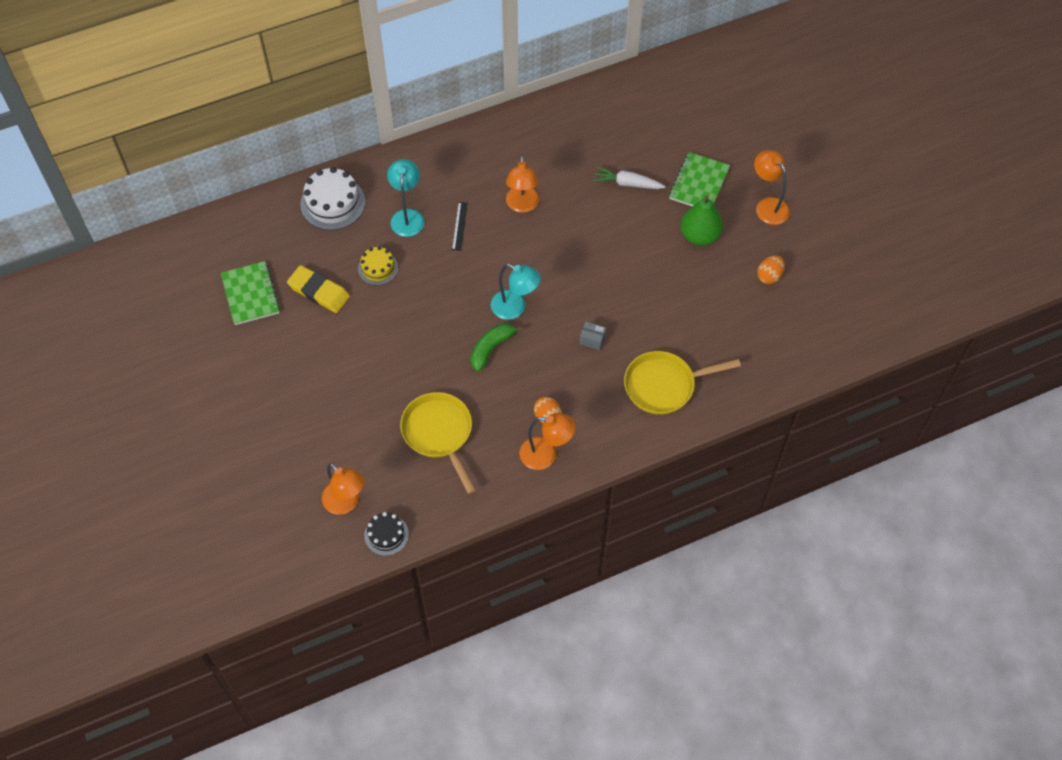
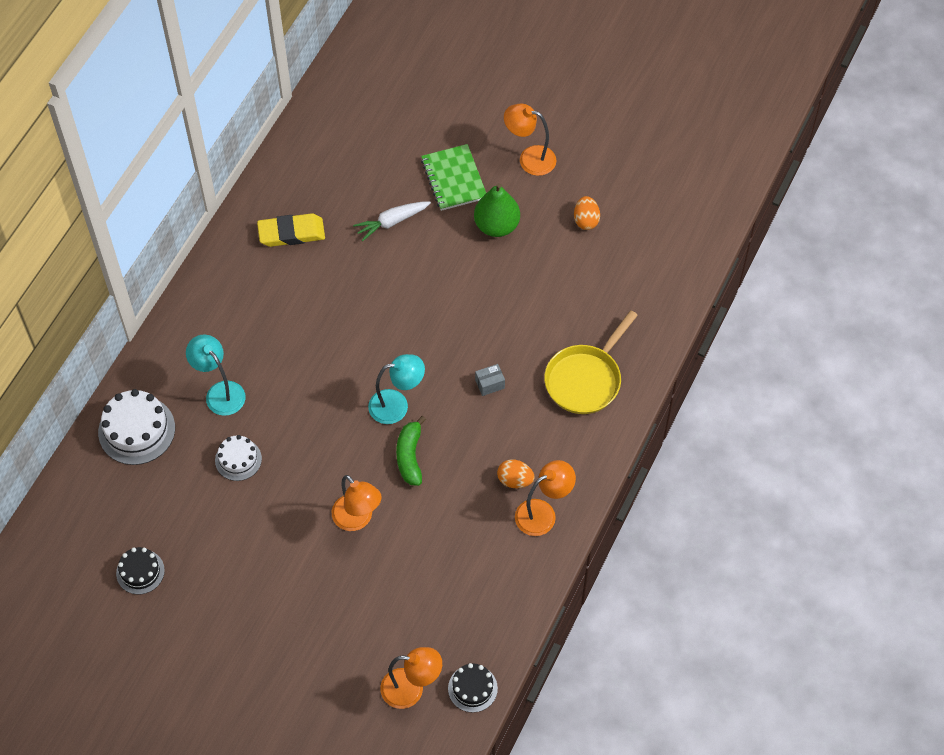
camera: 40 degrees left, 0 degrees up
green notebook [221,261,280,325] -> black cake [116,547,165,594]
yellow eraser [287,265,350,313] -> yellow eraser moved to [257,213,325,247]
yellow cake [358,246,398,285] -> white cake [215,435,262,481]
yellow pan [400,392,476,494] -> none
black ruler [452,202,468,251] -> none
orange lamp [506,155,539,213] -> orange lamp moved to [332,475,382,531]

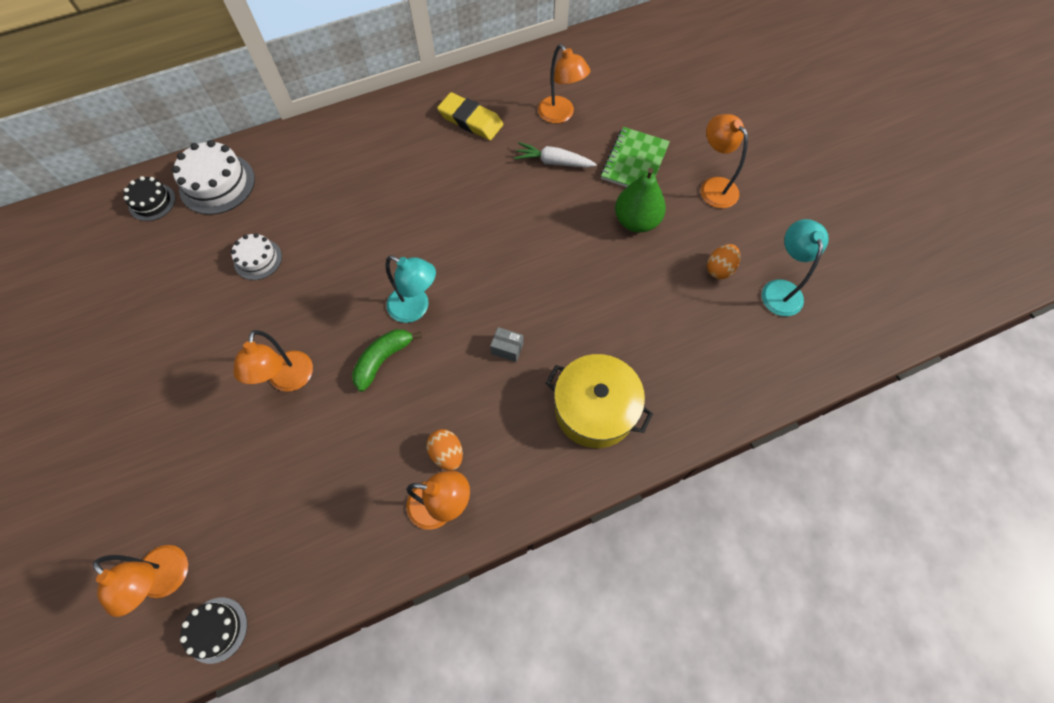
camera: 40 degrees right, 5 degrees up
black cake [116,547,165,594] -> black cake moved to [124,176,176,221]
turquoise lamp [186,335,245,416] -> turquoise lamp moved to [762,219,829,316]
yellow pan [544,310,638,414] -> yellow pot [546,354,653,448]
none -> orange lamp [538,44,590,123]

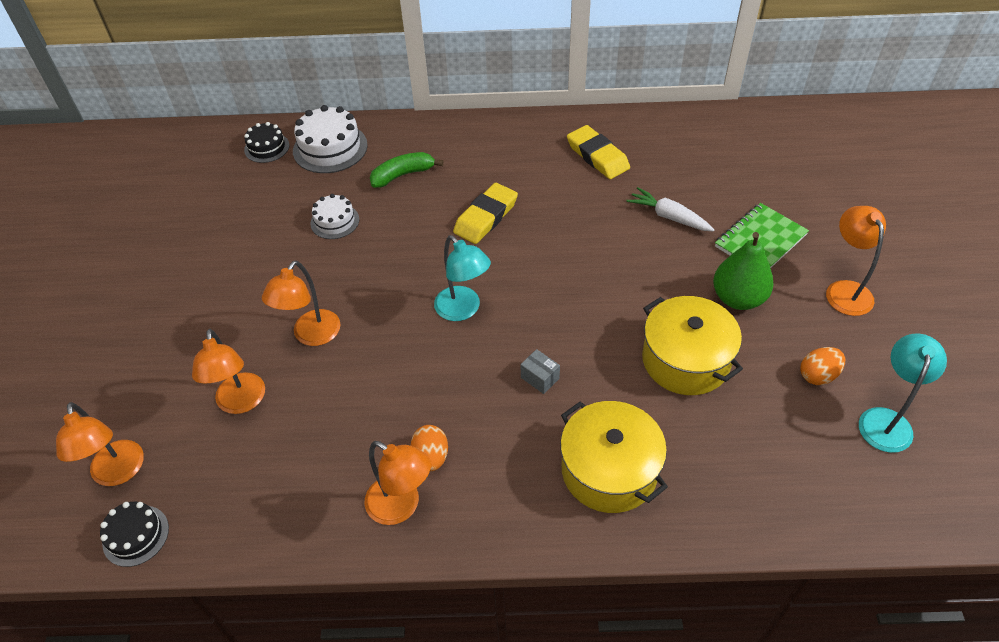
camera: 25 degrees right, 15 degrees down
green banana [352,329,422,392] -> green banana moved to [370,152,443,188]
orange lamp [538,44,590,123] -> orange lamp moved to [192,329,265,414]
none -> yellow eraser [453,183,518,244]
none -> yellow pot [642,296,743,395]

